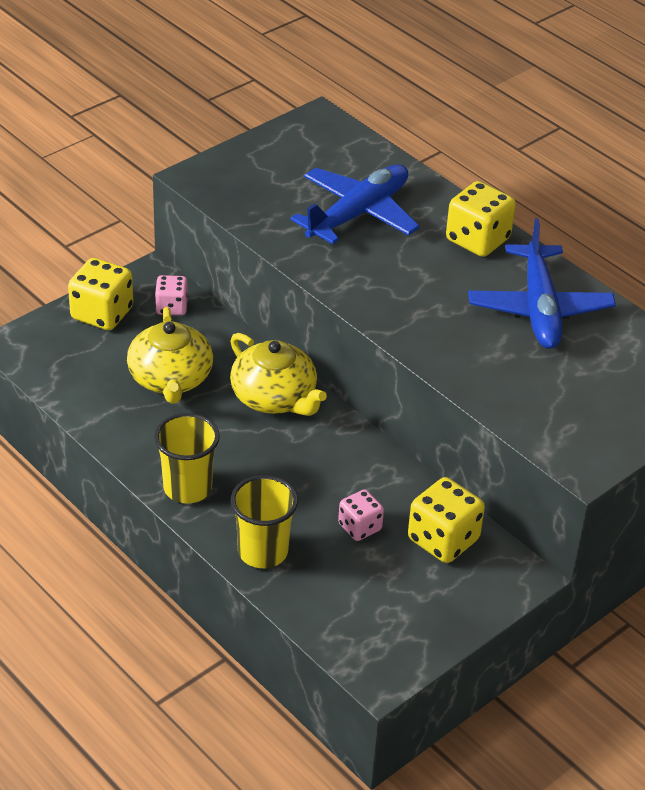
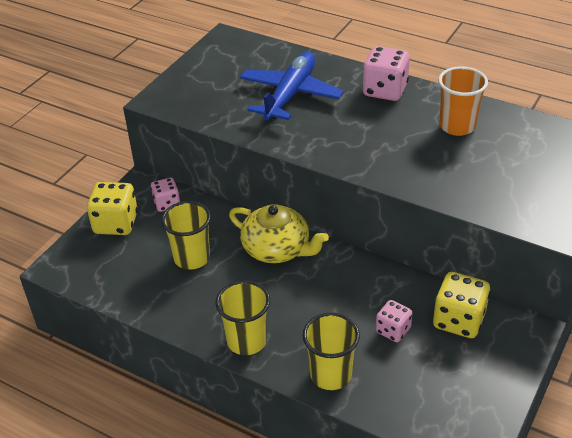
camera: 15 degrees left, 0 degrees up
yellow teapot [127,307,213,404] -> yellow cup [161,201,211,270]
yellow dice [446,181,516,257] -> pink dice [362,46,410,101]
blue plane [468,218,616,349] -> orange cup [438,66,488,136]

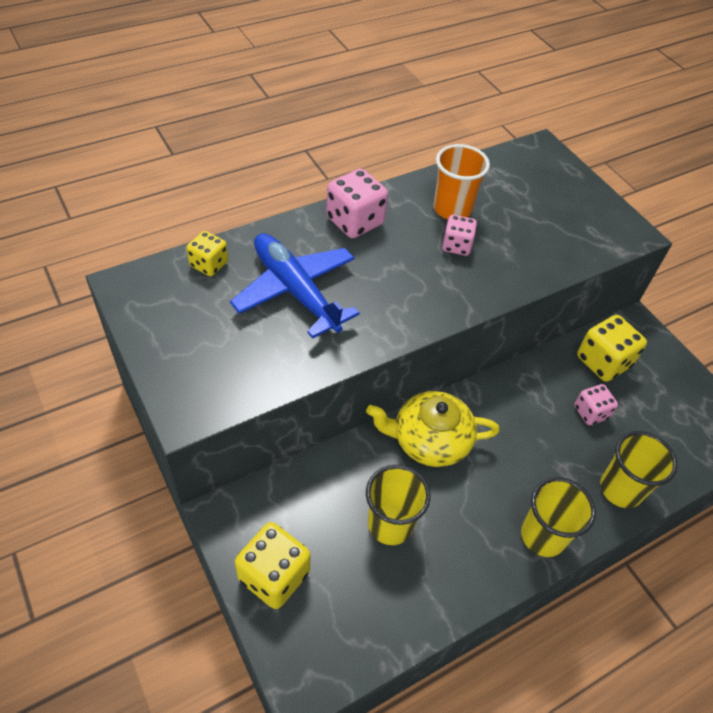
camera: 65 degrees left, 10 degrees up
pink dice [151,178,180,212] -> pink dice moved to [442,215,477,256]
yellow teapot [229,204,329,263] -> yellow teapot turned 150 degrees counterclockwise [366,391,500,467]
none -> yellow dice [186,231,228,276]

